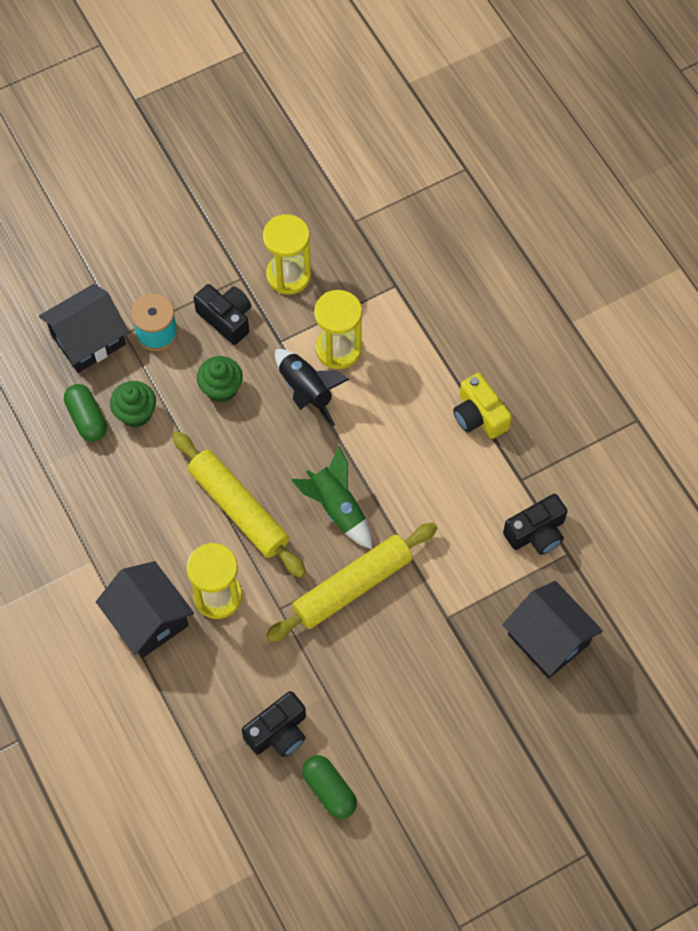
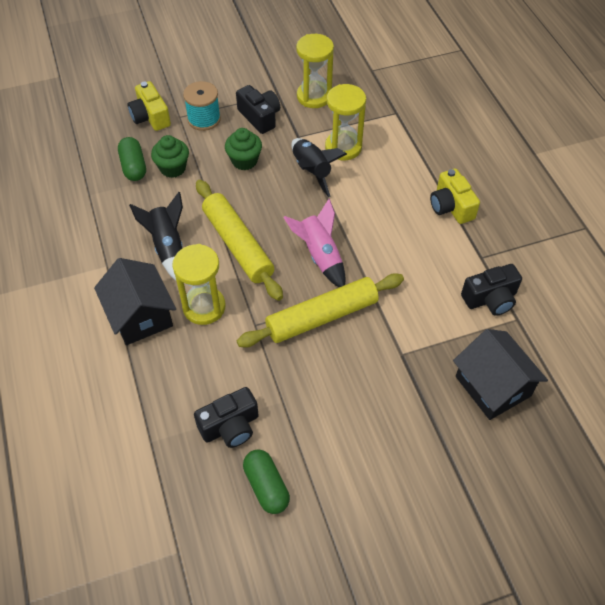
camera: 10 degrees right, 10 degrees down
black house [39,284,129,373] -> yellow camera [128,81,171,131]
green rocket [291,446,372,549] -> pink rocket [283,199,346,287]
none -> black rocket [129,192,183,280]

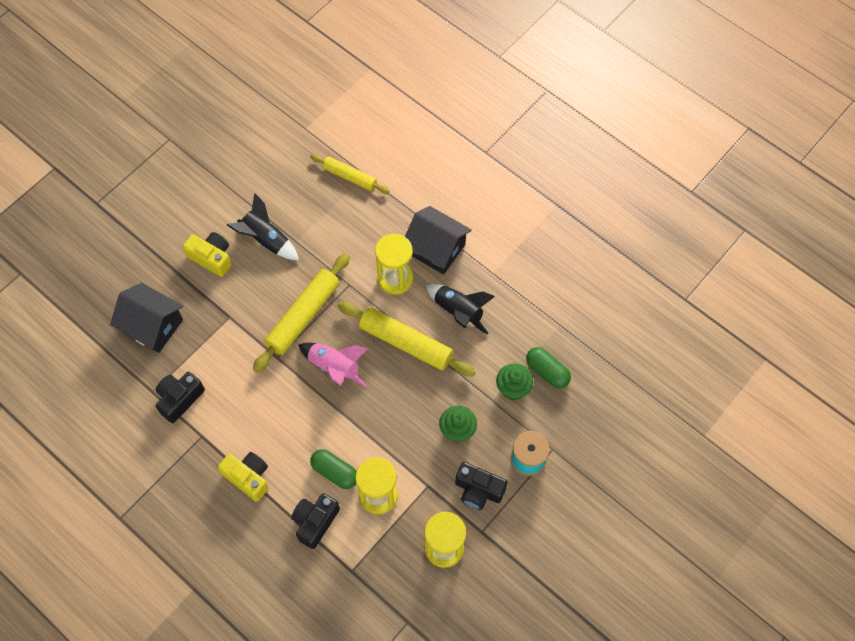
camera: 150 degrees right, 10 degrees up
yellow camera [128,81,171,131] -> yellow camera moved to [183,232,231,277]
black camera [194,387,259,448] -> black camera moved to [291,493,340,549]
green capsule [243,449,290,514] -> green capsule moved to [310,449,357,489]
black rocket [291,138,347,197] -> black rocket moved to [227,193,299,260]
none -> yellow rolling pin [310,154,389,194]

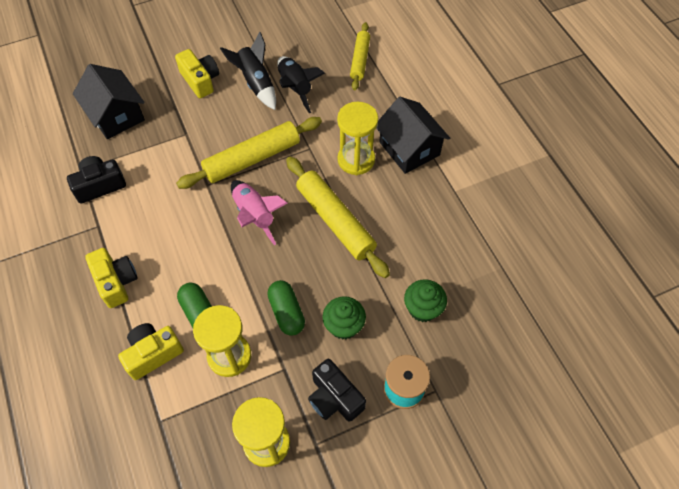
camera: 25 degrees right, 5 degrees down
black camera [291,493,340,549] -> yellow camera [118,323,184,380]
yellow rolling pin [310,154,389,194] -> yellow rolling pin turned 45 degrees clockwise [350,22,370,90]
black rocket [426,284,495,334] -> black rocket moved to [277,56,325,113]
green capsule [526,347,571,388] -> green capsule moved to [267,280,305,336]

